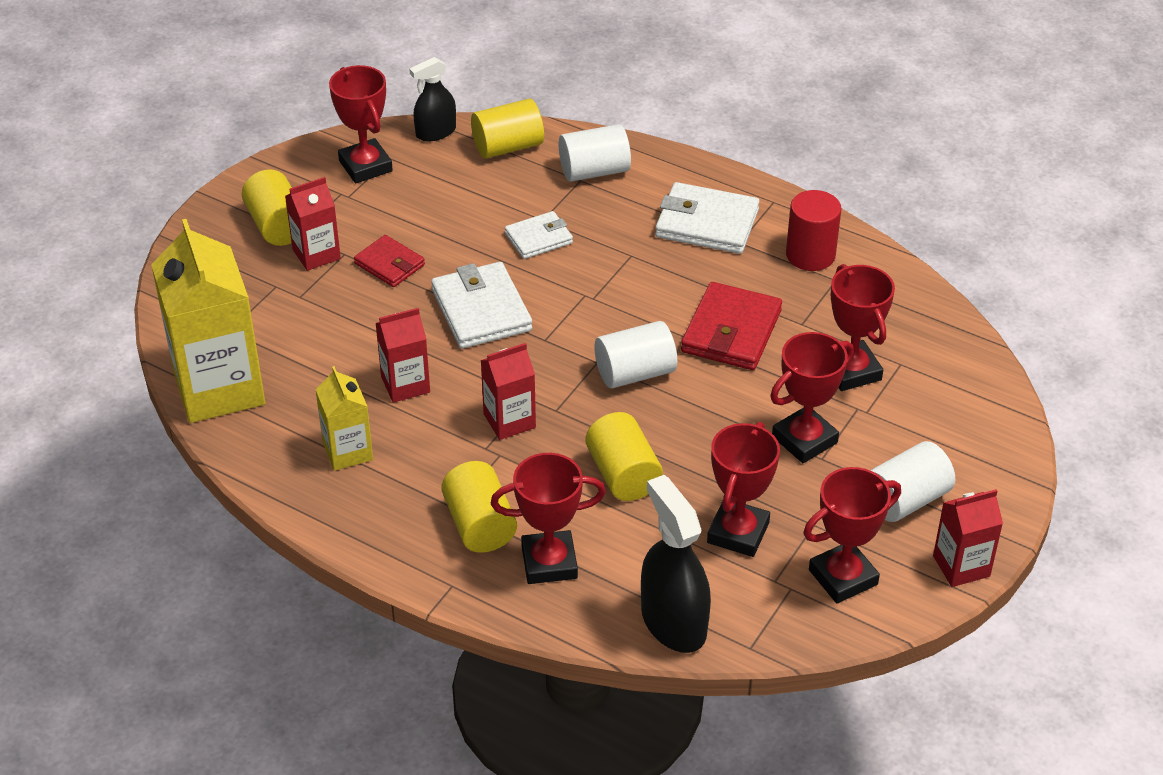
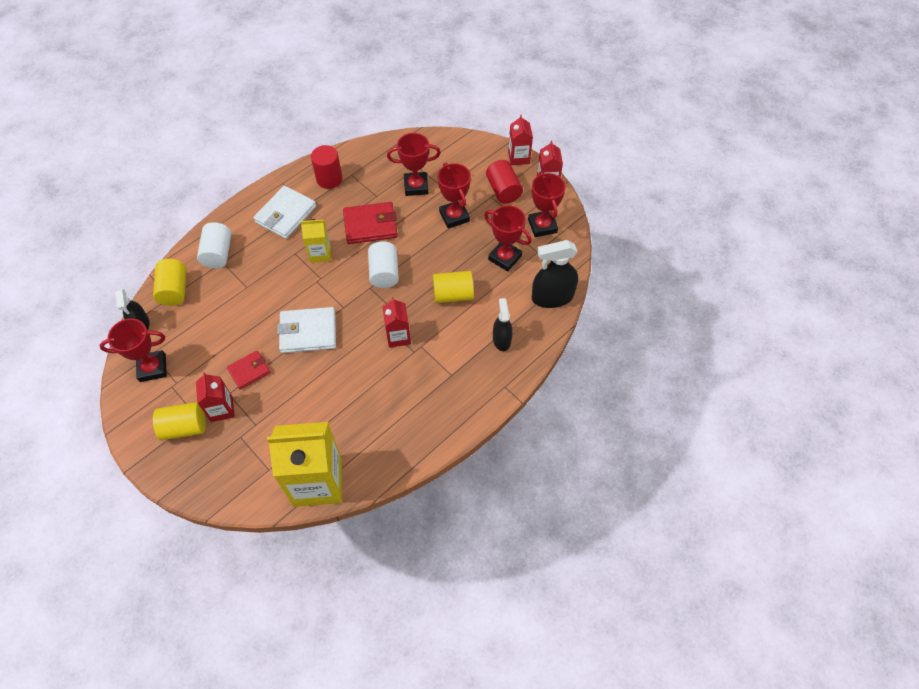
camera: 75 degrees left, 15 degrees up
yellow carton [315,366,373,471] -> yellow carton moved to [300,219,331,263]
red carton [376,308,430,403] -> red carton moved to [508,115,533,165]
yellow cylinder [441,461,517,553] -> none
red trophy [491,453,606,584] -> black spray bottle [493,298,513,351]
white wallet [505,211,573,259] -> none
red wallet [681,282,782,370] -> red wallet turned 45 degrees counterclockwise [343,202,398,244]
white cylinder [870,441,955,522] -> red cylinder [486,160,523,204]

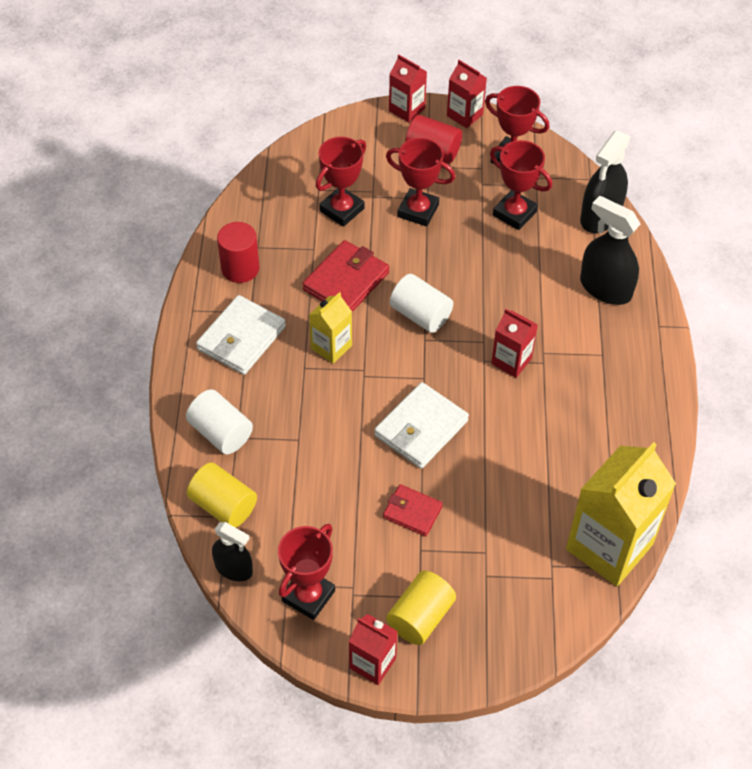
camera: 45 degrees left, 5 degrees down
red carton [196,372,235,422] -> red carton moved to [349,614,398,685]
red wallet [227,351,270,390] -> red wallet turned 75 degrees counterclockwise [383,484,443,536]
white wallet [253,186,316,239] -> white wallet turned 45 degrees clockwise [196,295,286,375]
yellow cylinder [433,271,474,303] -> none
red trophy [484,205,532,272] -> red trophy turned 45 degrees clockwise [490,140,552,230]
black spray bottle [493,298,513,351] -> black spray bottle [580,196,641,305], size x1.59

